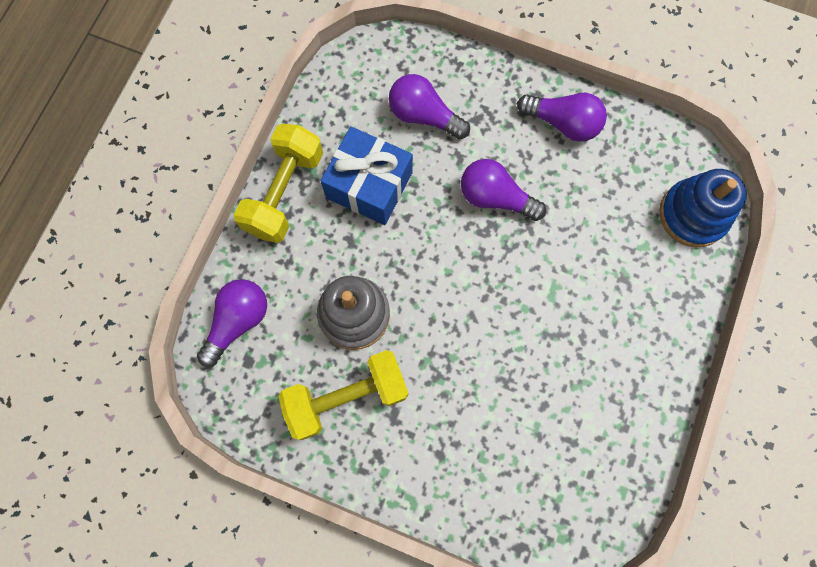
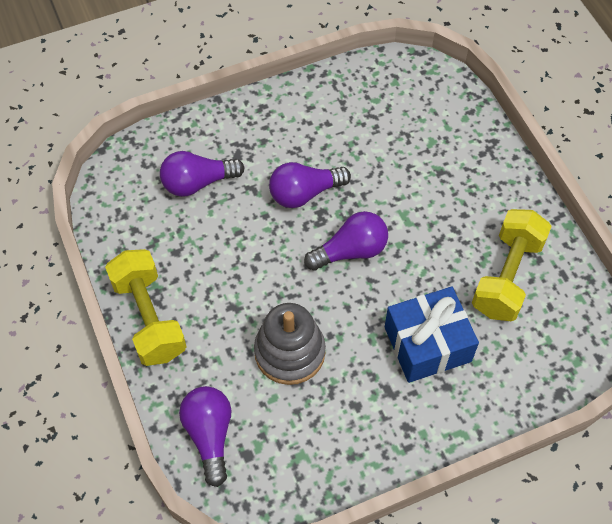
camera: 45 degrees left, 15 degrees down
yellow dumbbell [278,350,408,440] -> yellow dumbbell moved to [472,209,552,321]
blue gift [321,126,413,225] -> blue gift moved to [385,287,479,383]
purple light bulb [517,93,607,142] -> purple light bulb moved to [304,211,388,271]
blue stacking toy [659,169,747,247] -> none

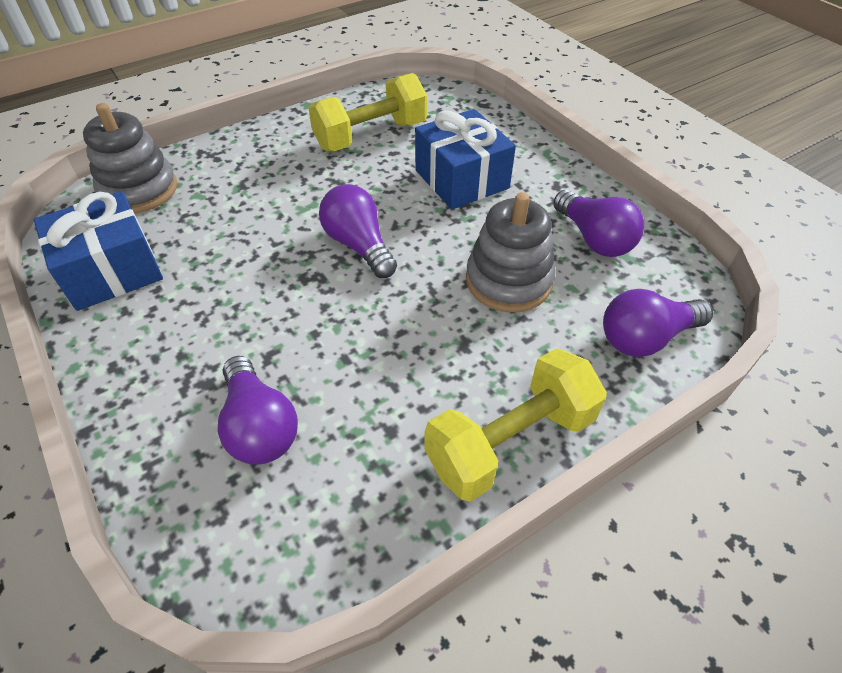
camera: 100 degrees left, 10 degrees down
purple light bulb [269,162,351,208] -> purple light bulb moved to [553,190,644,257]
yellow dumbbell [472,209,552,321] -> yellow dumbbell turned 45 degrees counterclockwise [308,73,427,151]
none -> blue gift [34,191,163,311]
none -> grey stacking toy [83,103,177,213]

